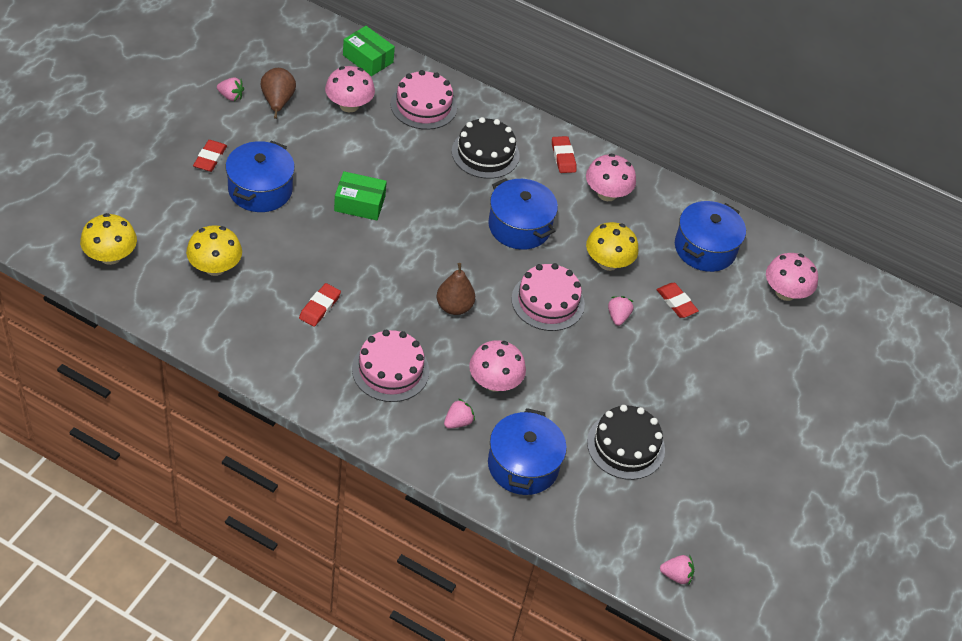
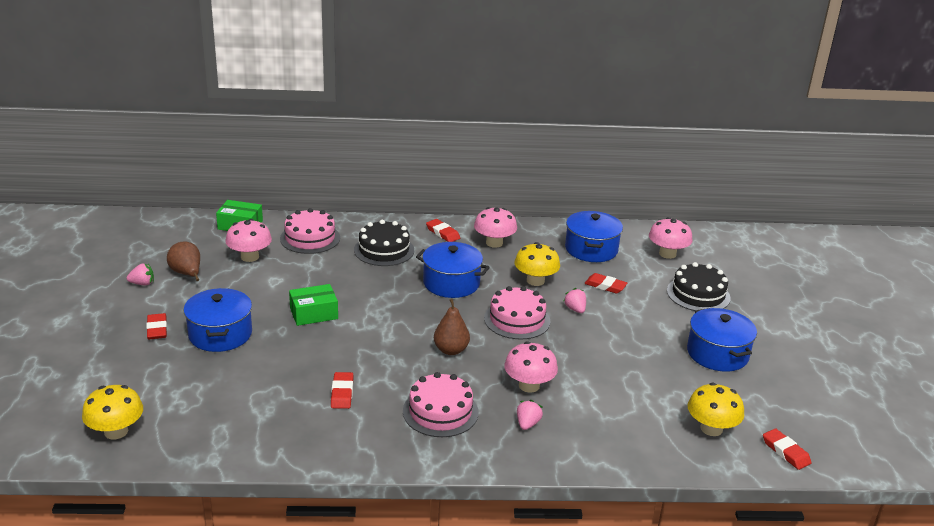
camera: 25 degrees left, 20 degrees down
yellow mushroom [186,225,242,276] -> yellow mushroom moved to [688,383,744,436]
blue pot [488,408,567,495] -> blue pot moved to [687,308,757,372]
black cake [587,405,665,480] -> black cake moved to [667,262,731,311]
pink strawberry [660,555,694,585] -> red eraser [763,428,811,470]

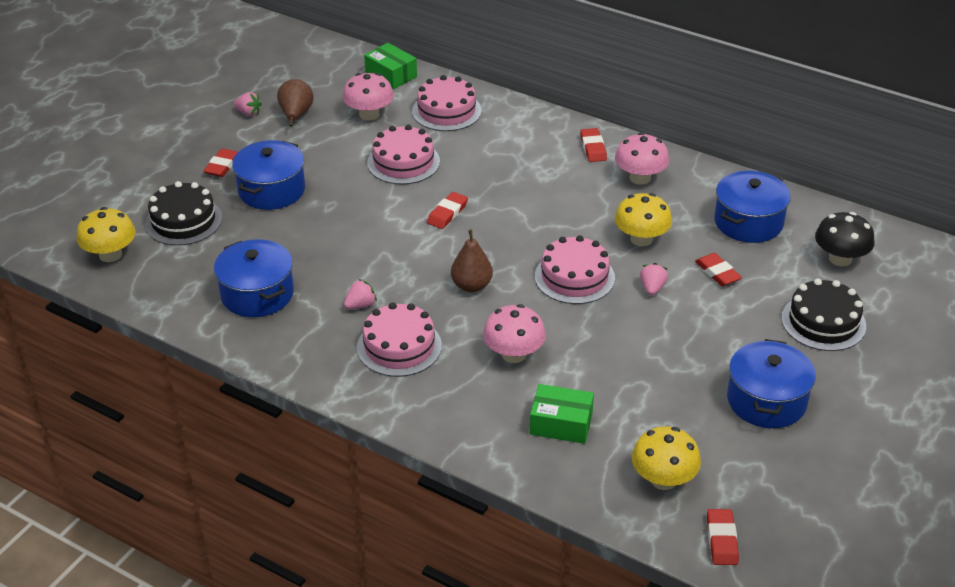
camera: 35 degrees right, 10 degrees up
green box [289,284,338,326] -> green box moved to [530,384,594,444]
red eraser [331,372,353,409] -> red eraser moved to [427,192,468,229]
black cake [354,220,414,266] -> black cake moved to [145,181,222,246]
blue pot [416,242,490,298] -> blue pot moved to [214,239,294,317]
pink strawberry [517,400,543,430] -> pink strawberry moved to [344,279,377,309]
pink mushroom [649,217,693,259] -> black mushroom [815,212,875,266]
none -> pink cake [367,125,440,185]

